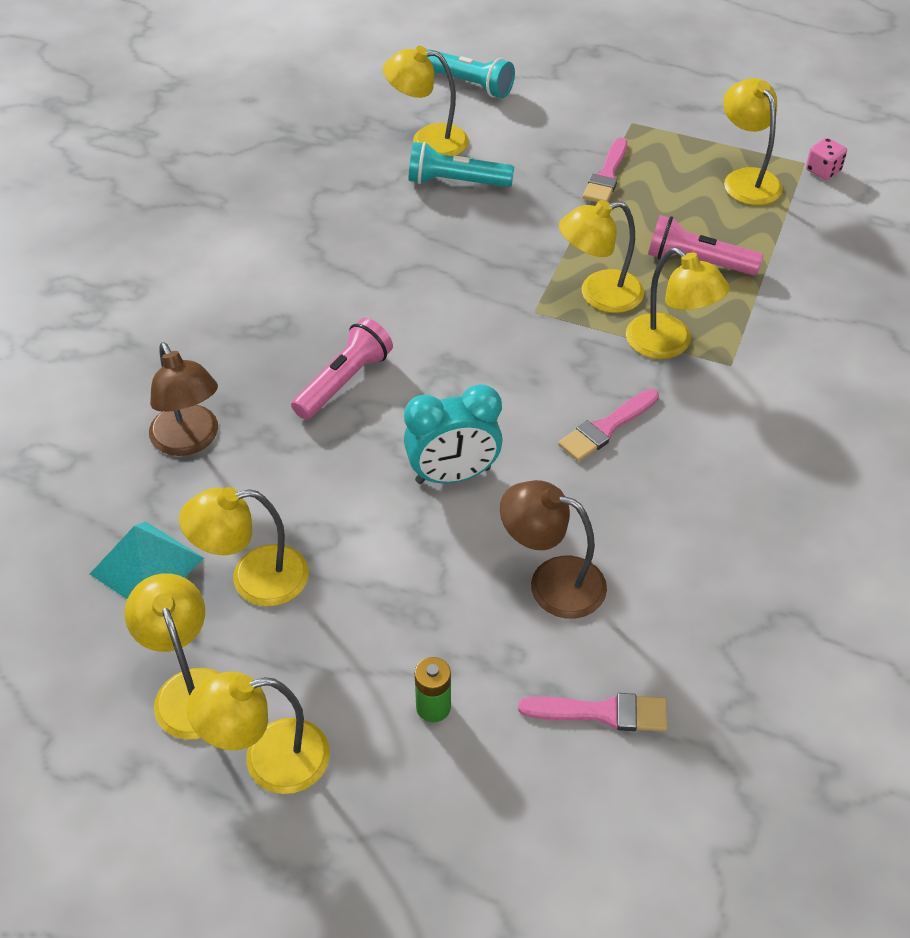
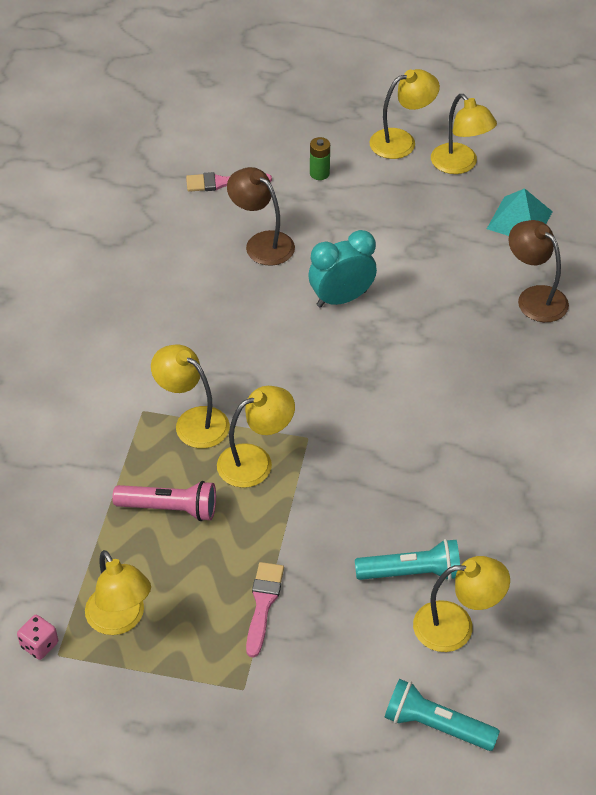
camera: 170 degrees right, 0 degrees up
yellow lamp [179,487,309,607] -> none
pink flashlight [291,318,393,420] -> none
brown lamp [500,480,607,619] -> brown lamp turned 150 degrees counterclockwise [227,167,295,266]
pink brush [558,389,659,462] -> none

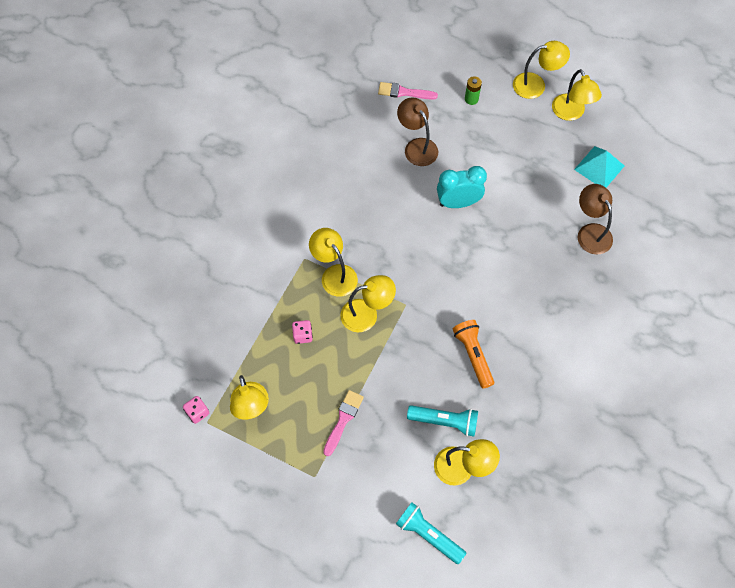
camera: 15 degrees right, 15 degrees up
pink flashlight [112,481,216,521] -> pink dice [292,320,313,344]
none -> orange flashlight [453,320,494,389]

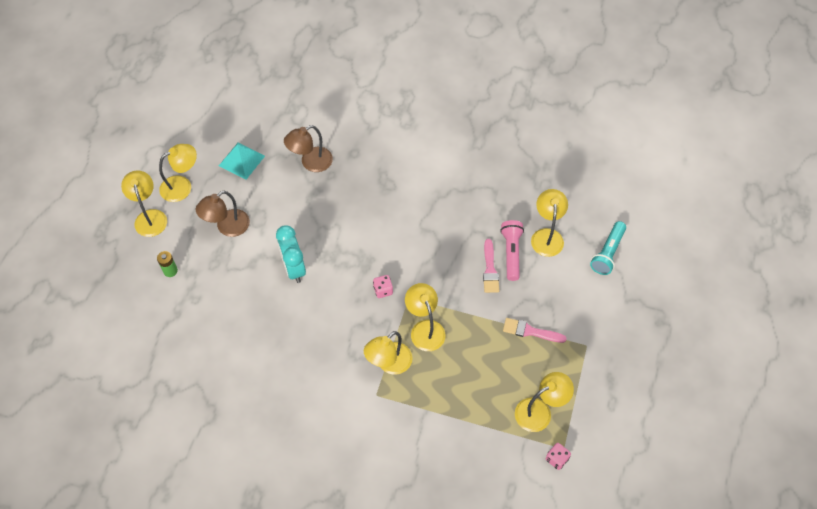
camera: 100 degrees left, 5 degrees down
pink dice [292,320,313,344] -> pink dice moved to [373,275,393,298]
pink brush [378,82,438,100] -> pink brush moved to [483,239,499,293]
brown lamp [397,97,438,166] -> brown lamp moved to [195,191,250,237]
turquoise flashlight [407,405,478,436] -> pink flashlight [500,220,524,281]
orange flashlight [453,320,494,389] -> none

